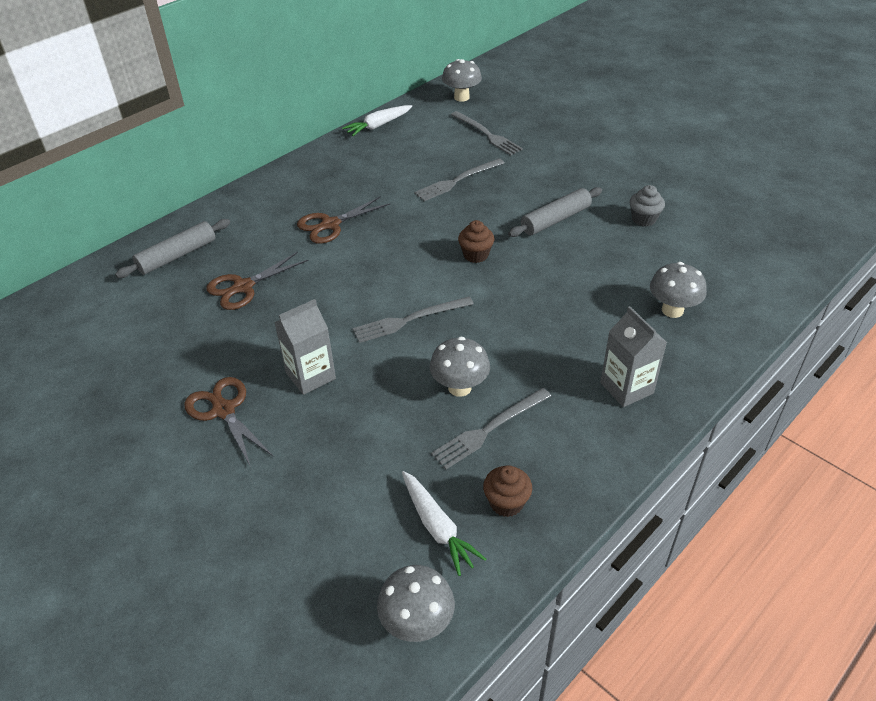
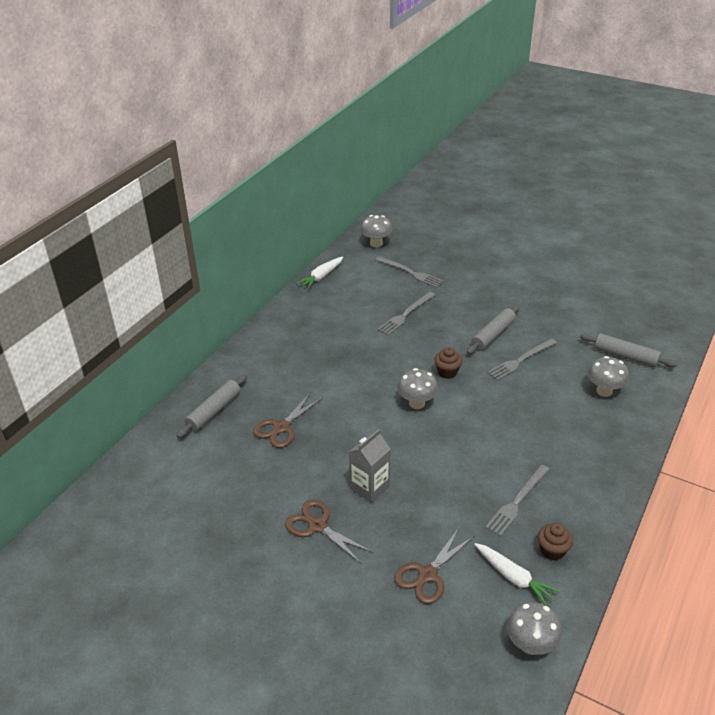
camera: 15 degrees left, 5 degrees down
brown scissors [297,196,390,244] -> brown scissors moved to [394,528,474,604]
grey fork [353,297,474,343] -> grey fork moved to [487,339,557,381]
grey mushroom [430,337,490,397] -> grey mushroom moved to [397,368,438,409]
grey carton [600,306,667,407] -> none
grey cupcake [630,185,665,227] -> none
none -> grey rolling pin [580,333,677,367]

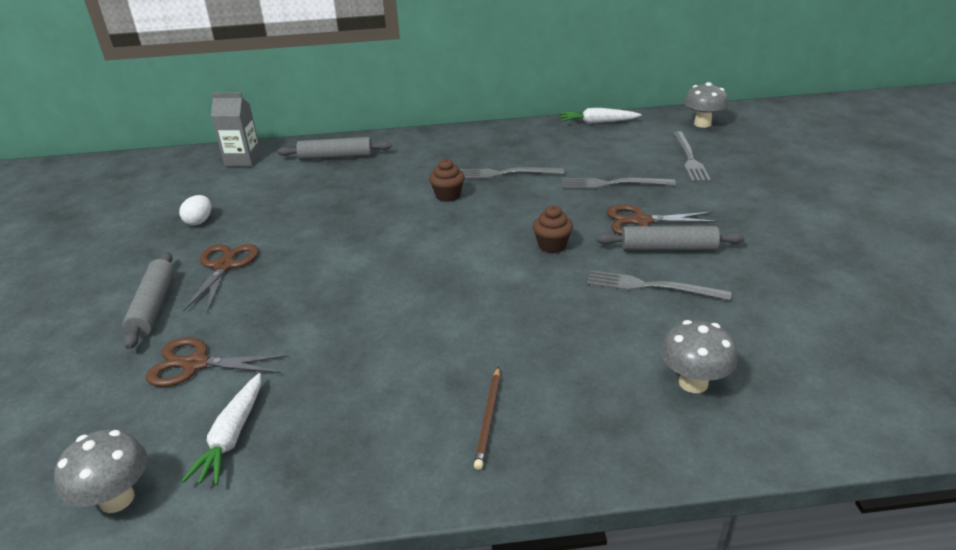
camera: 55 degrees right, 5 degrees down
brown scissors [253,392,323,448] -> brown scissors moved to [607,204,718,235]
grey carton [349,429,391,503] -> grey carton moved to [211,92,261,166]
grey mushroom [397,368,438,409] -> none
grey fork [485,465,550,536] -> grey fork moved to [459,167,564,179]
brown cupcake [538,523,573,561] -> brown cupcake moved to [429,158,465,202]
grey rolling pin [580,333,677,367] -> grey rolling pin moved to [122,252,175,349]
none -> white egg [179,195,211,226]
none -> brown pencil [474,367,500,470]

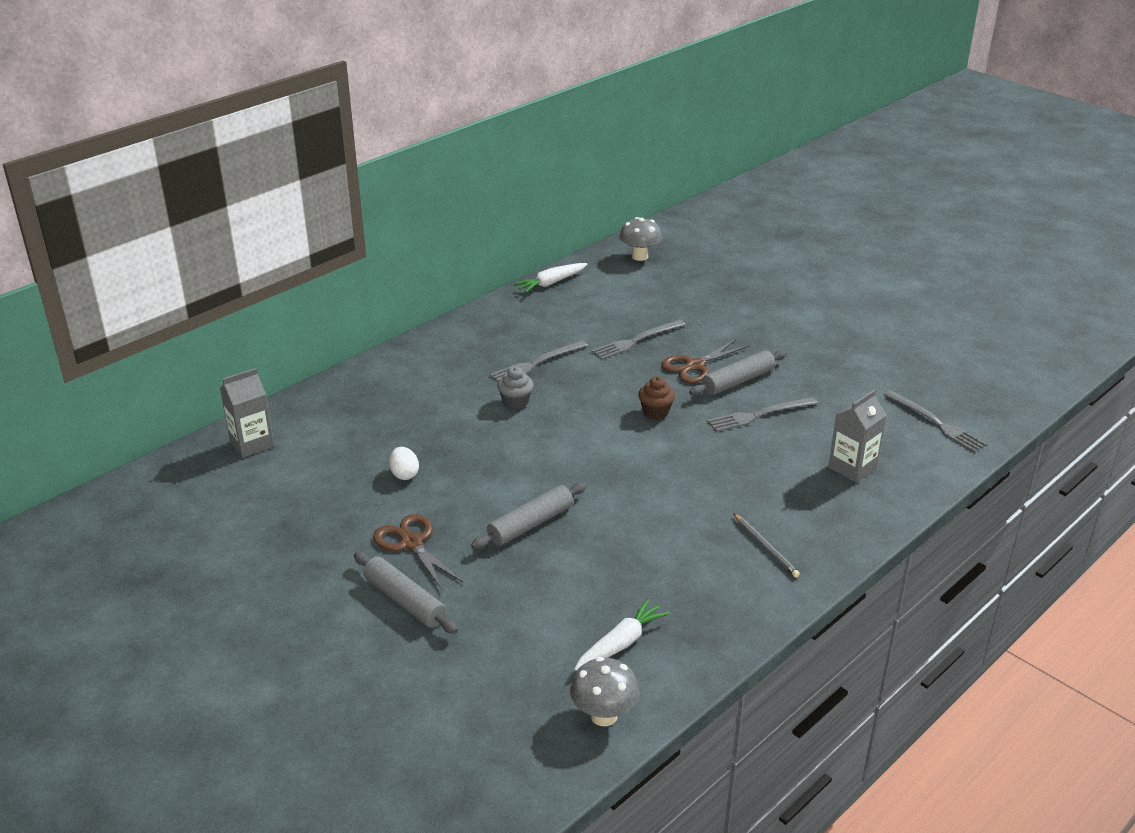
camera: 40 degrees left, 0 degrees up
brown scissors [146,338,289,387] -> none
white egg [179,195,211,226] -> white egg moved to [389,447,419,480]
white carrot [182,373,261,485] -> white carrot turned 105 degrees counterclockwise [574,599,670,671]
grey rolling pin [278,137,391,160] -> grey rolling pin moved to [471,482,587,549]
brown cupcake [429,158,465,202] -> grey cupcake [497,367,534,410]
brown pencil [474,367,500,470] -> grey pencil [733,513,800,578]
grey mushroom [661,320,737,393] -> grey carton [828,390,887,483]
grey fork [673,131,711,182] -> grey fork moved to [884,390,987,452]

